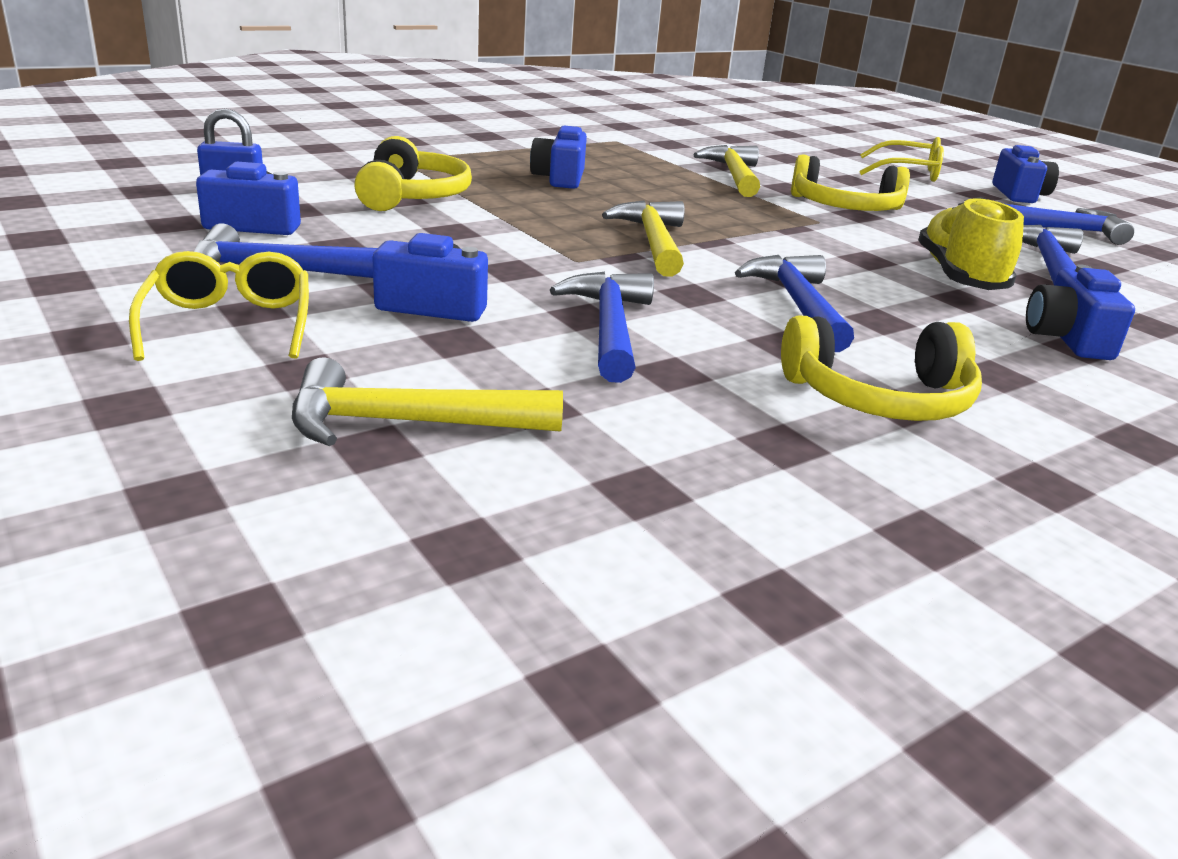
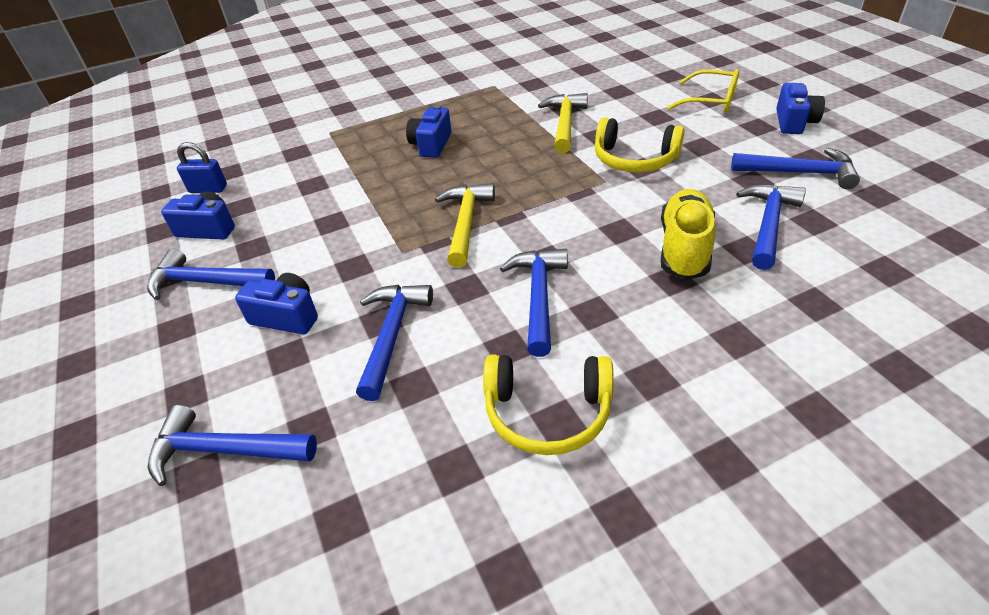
camera: 15 degrees right, 15 degrees up
yellow glasses [129,251,309,361] -> none
yellow hammer [292,357,563,446] -> blue hammer [148,405,317,486]
yellow headphones [354,136,472,211] -> none
blue camera [1026,264,1135,360] -> none

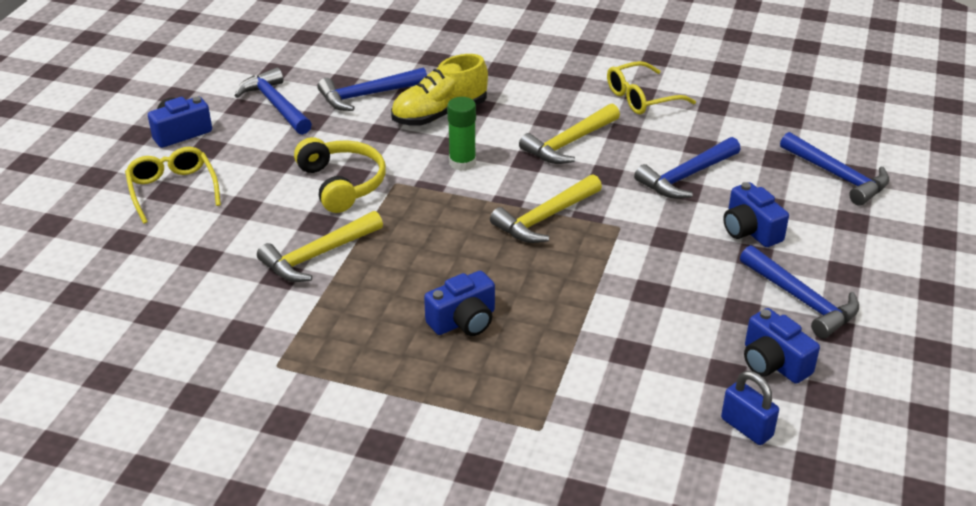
camera: 140 degrees left, 5 degrees down
yellow headphones [483,354,614,455] -> yellow glasses [607,61,696,114]
blue hammer [500,249,568,357] -> yellow hammer [519,104,620,164]
none -> green glue stick [447,97,476,171]

